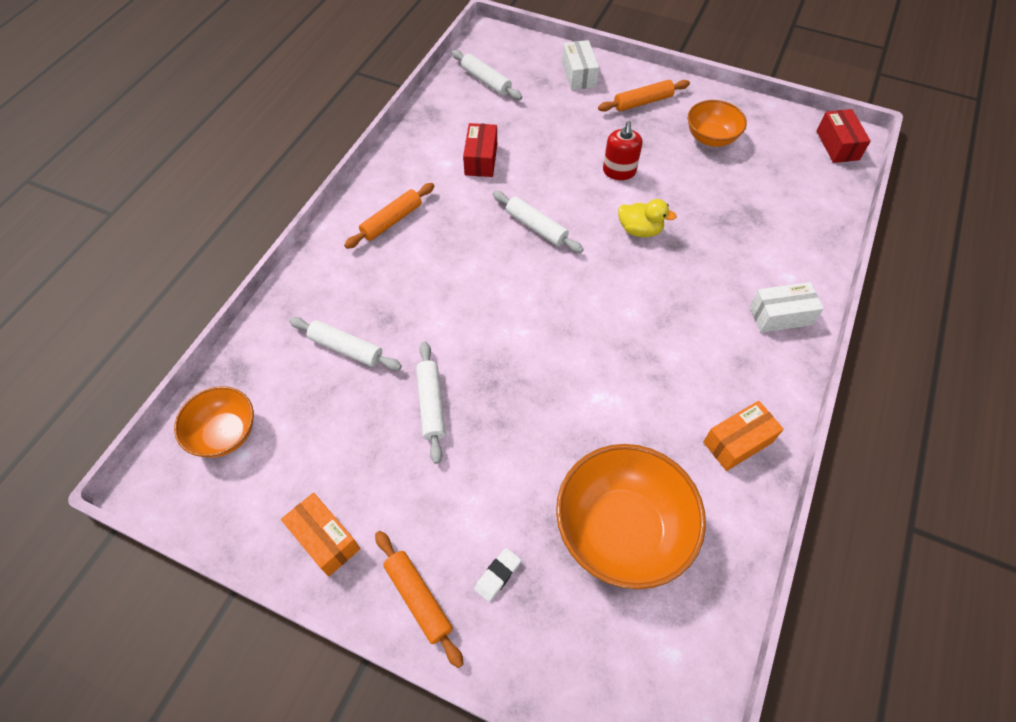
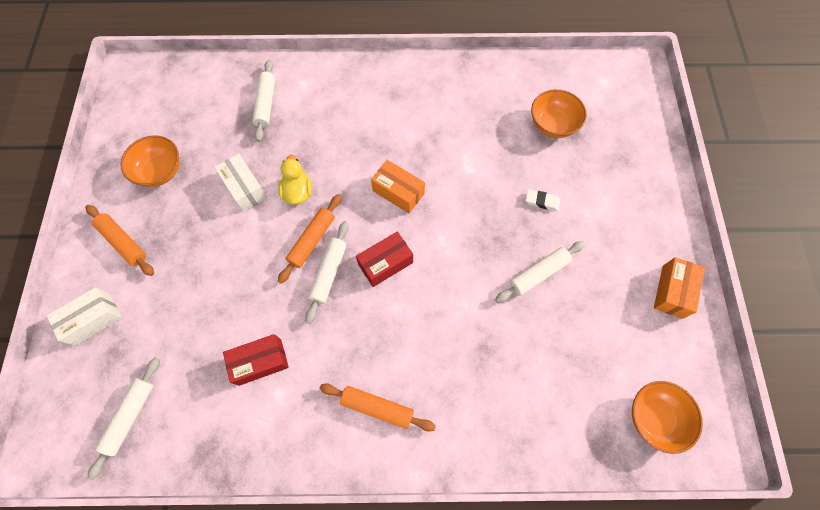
camera: 115 degrees left, 10 degrees up
white rolling pin [289,317,402,370] -> white rolling pin moved to [252,60,275,142]
orange rolling pin [375,531,464,668] -> orange rolling pin moved to [278,194,341,284]
white eraser [474,548,521,602] -> white eraser moved to [526,189,560,211]
orange bowl [556,444,706,589] -> orange bowl [531,89,587,138], size x0.58
red soap dispenser [603,121,643,180] -> none
orange box [703,401,784,471] -> orange box moved to [371,160,425,213]
white box [750,282,824,333] -> white box moved to [214,154,267,212]
red box [817,109,871,163] -> red box moved to [356,231,413,287]

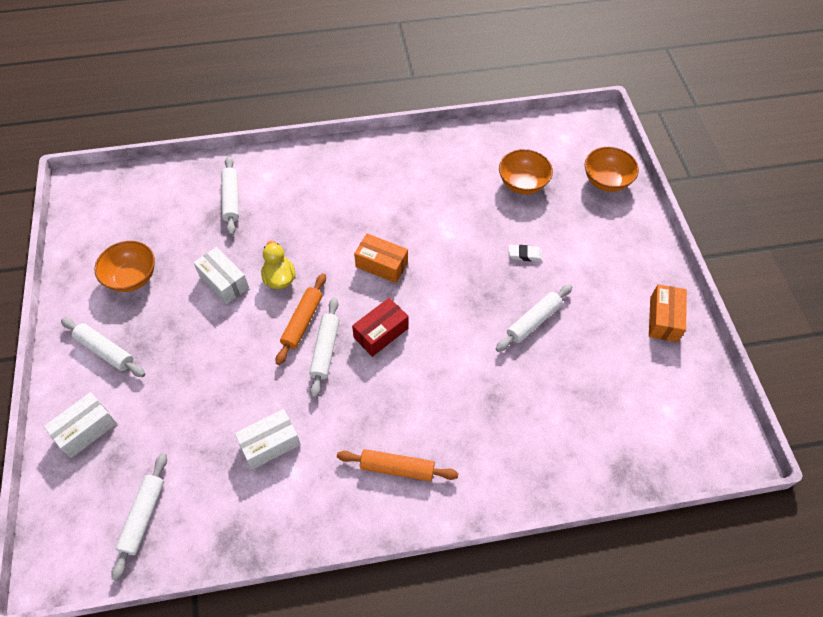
camera: 10 degrees left, 10 degrees down
orange rolling pin [86,205,154,276] -> white rolling pin [61,318,145,377]
red box [223,334,289,386] -> white box [235,409,301,469]
orange bowl [632,381,703,454] -> orange bowl moved to [585,147,639,192]

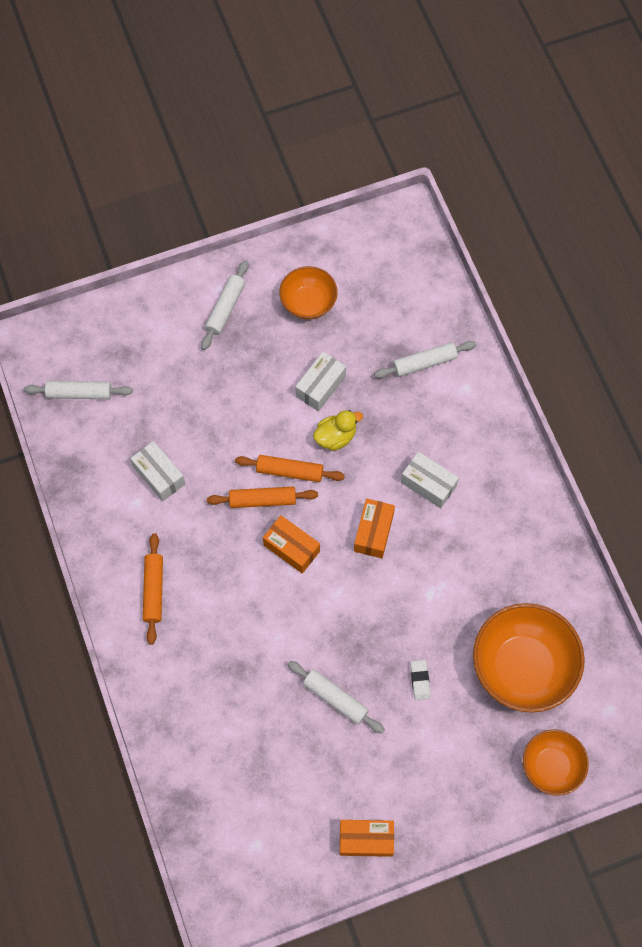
camera: 80 degrees right, 10 degrees up
white box [44,392,117,458] -> white box moved to [401,452,459,508]
white rolling pin [309,297,339,398] -> orange rolling pin [207,487,318,508]
red box [352,298,409,357] -> orange box [263,515,320,573]
orange bowl [499,149,553,194] -> orange bowl [473,603,585,713], size x1.72

